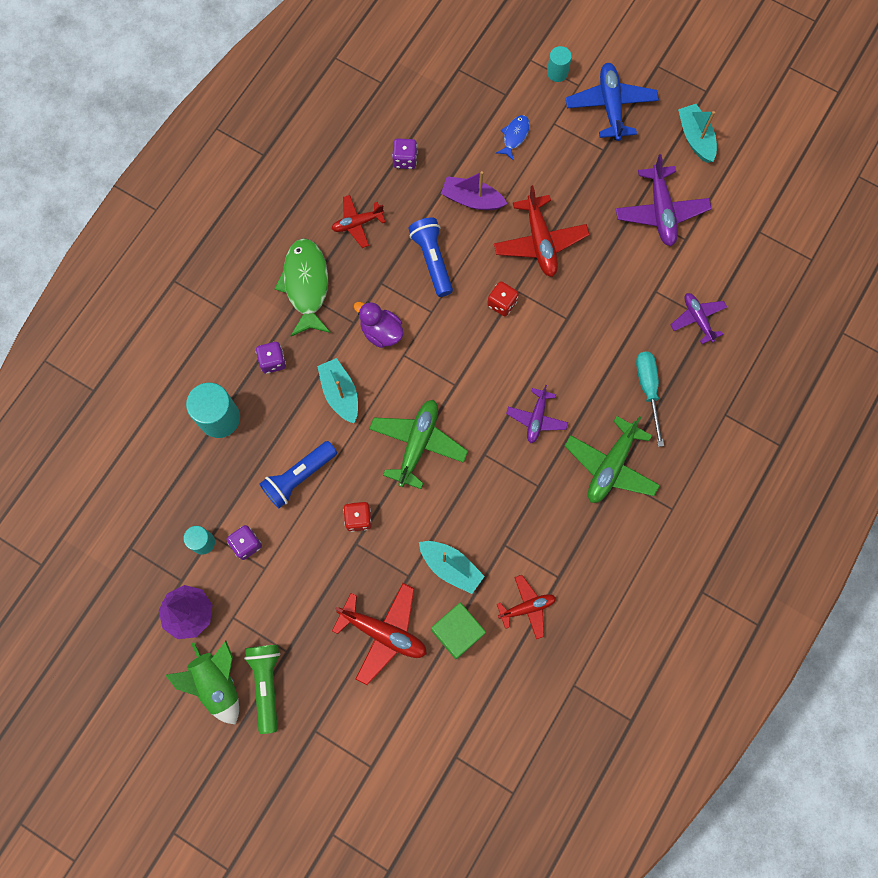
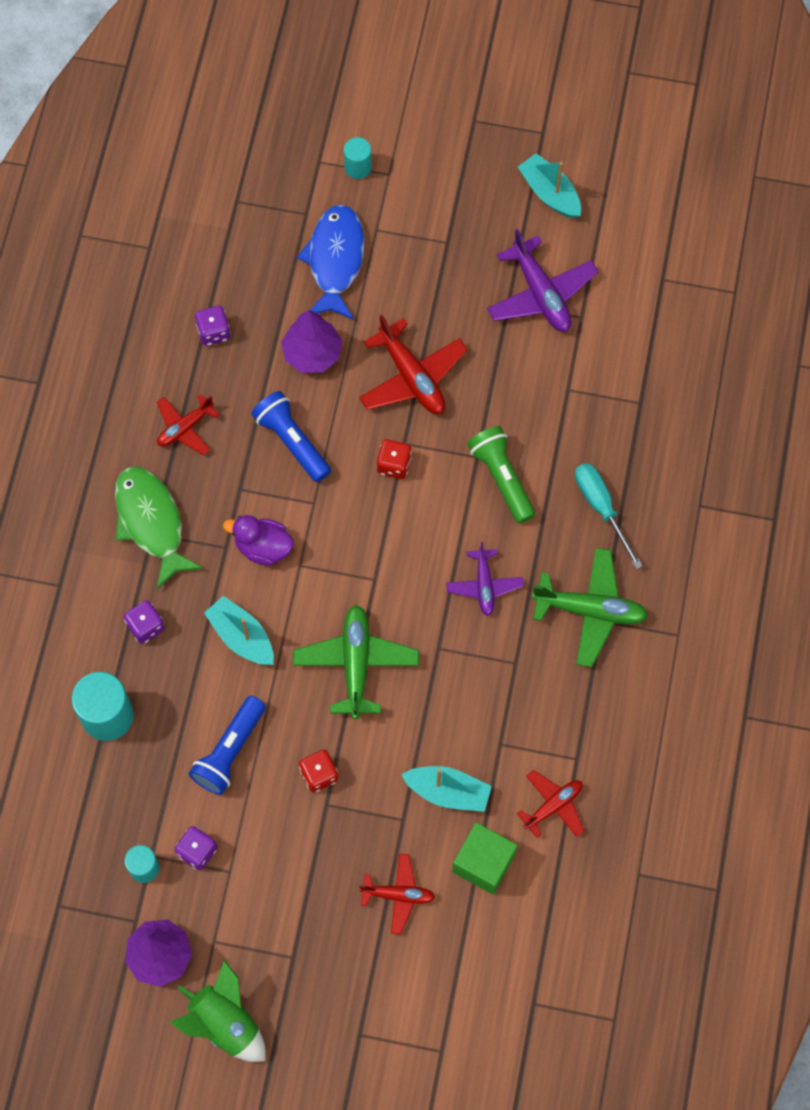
camera: 20 degrees left, 5 degrees down
green flashlight [244,645,280,734] -> green flashlight moved to [467,426,535,524]
red plane [332,583,427,685] -> red plane [359,853,435,935], size x0.62
purple boat [441,171,507,210] -> purple tree [281,310,342,373]
blue fish [496,115,530,161] -> blue fish [297,204,364,320], size x1.97
green plane [565,416,660,503] -> green plane turned 90 degrees counterclockwise [532,548,648,667]
blue plane [566,63,659,141] -> none
purple plane [671,293,727,344] -> none

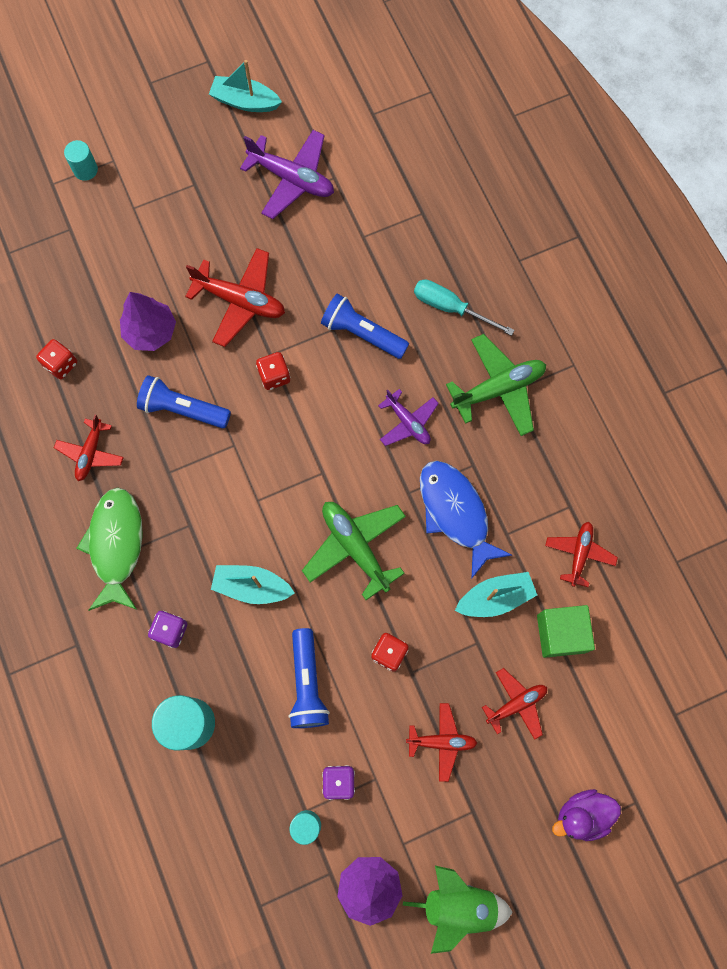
camera: 35 degrees left, 5 degrees up
green fish [115,466,203,590] -> green fish turned 60 degrees clockwise [76,488,143,611]
purple dice [195,306,231,346] -> red dice [36,339,77,379]
purple duck [223,515,294,566] -> purple duck moved to [552,789,621,841]
blue fish [297,204,364,320] -> blue fish moved to [420,461,512,579]
green flashlight [467,426,535,524] -> blue flashlight [321,294,409,359]
none -> red plane [406,703,477,782]

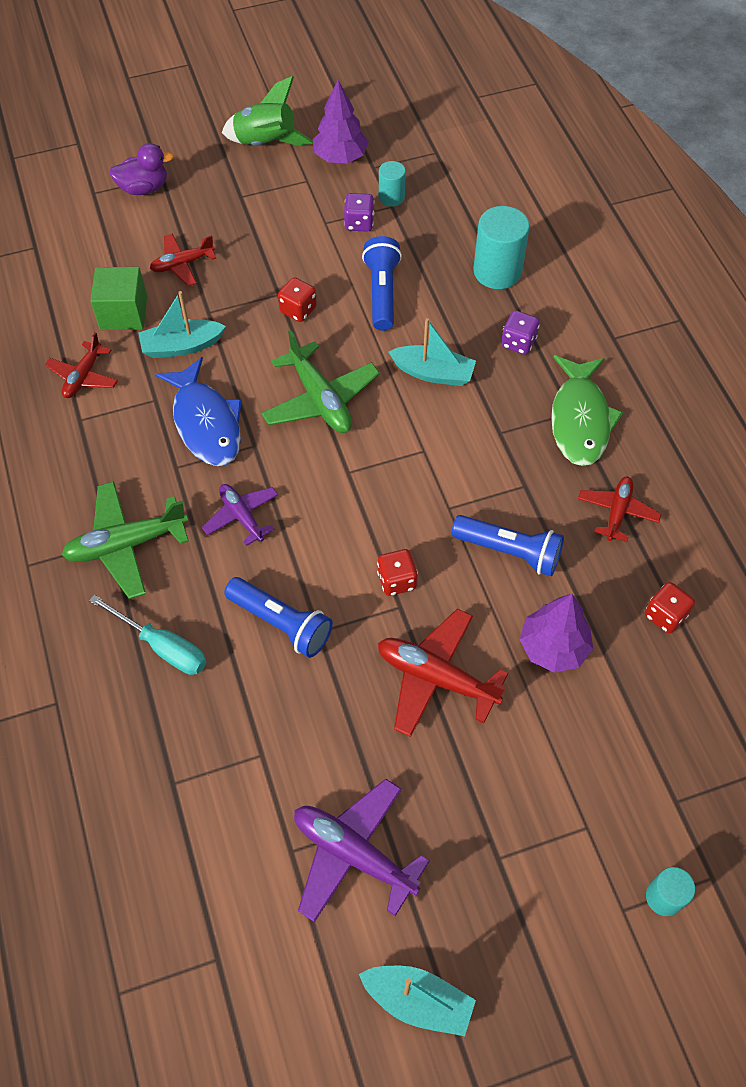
camera: 175 degrees left, 15 degrees down
red plane [406,703,477,782] -> none

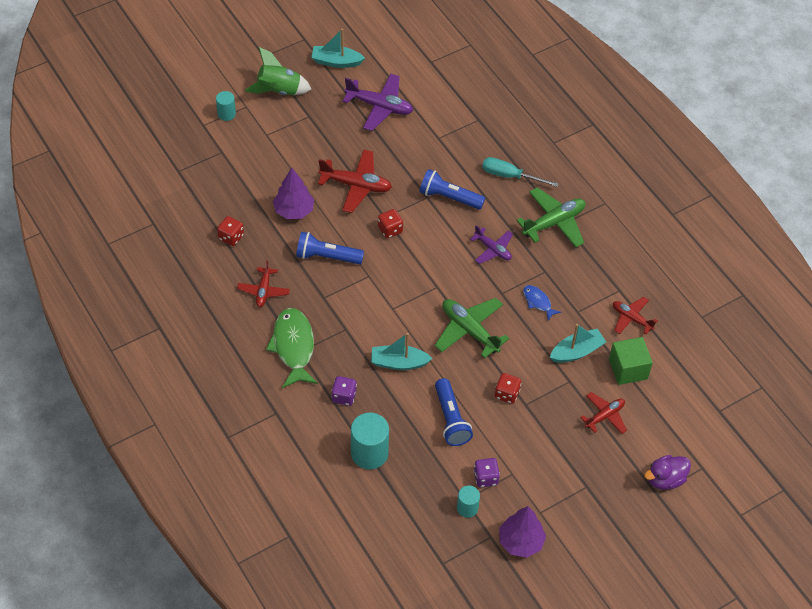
camera: 165 degrees right, 5 degrees down
red plane [45,332,118,398] -> red plane turned 60 degrees counterclockwise [613,297,658,334]
blue fish [155,357,242,466] -> blue fish [523,285,561,321], size x0.51
green rocket [222,76,313,146] -> green rocket moved to [245,47,312,95]

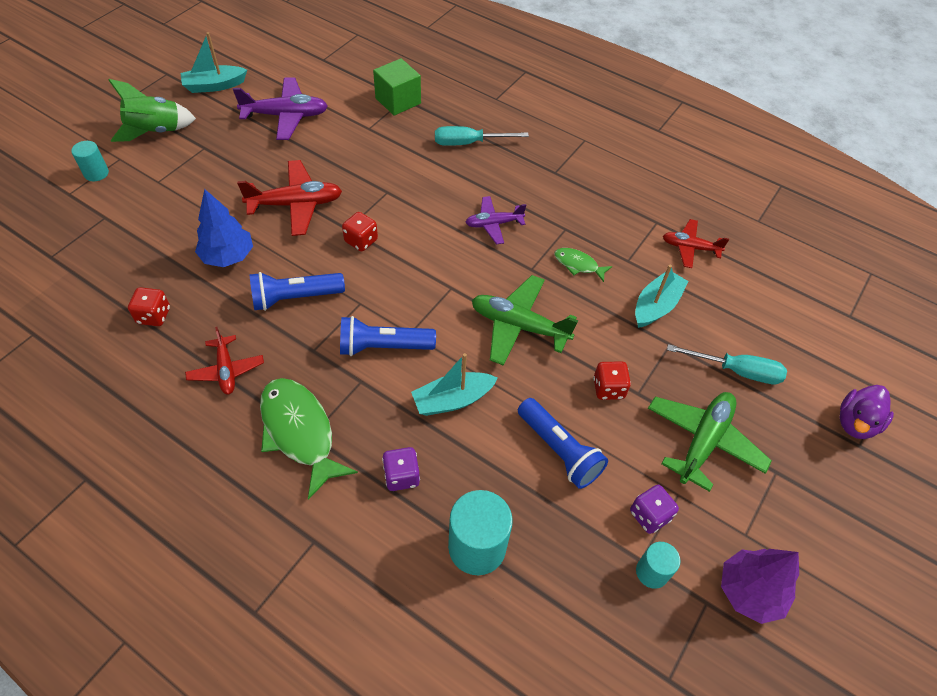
camera: 25 degrees left, 0 degrees up
purple tree [273,168,314,219] -> blue tree [195,189,253,267]
blue flashlight [419,169,485,209] -> blue flashlight moved to [340,316,436,356]
purple plane [470,225,513,264] -> purple plane turned 150 degrees clockwise [465,196,526,244]
green plane [516,187,586,247] -> green plane moved to [648,392,772,492]
blue fish [523,285,561,321] -> green fish [554,248,612,282]
red plane [580,392,627,434] -> turquoise screwdriver [667,344,787,384]
green cube [609,337,653,385] -> green cube moved to [373,58,421,116]

